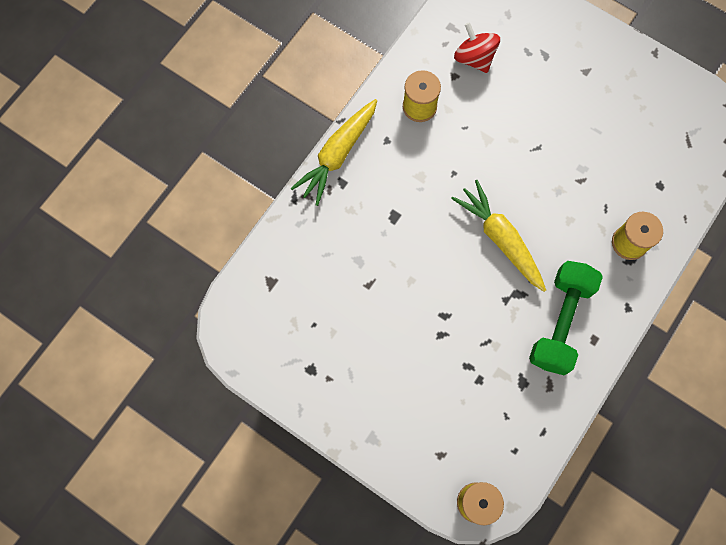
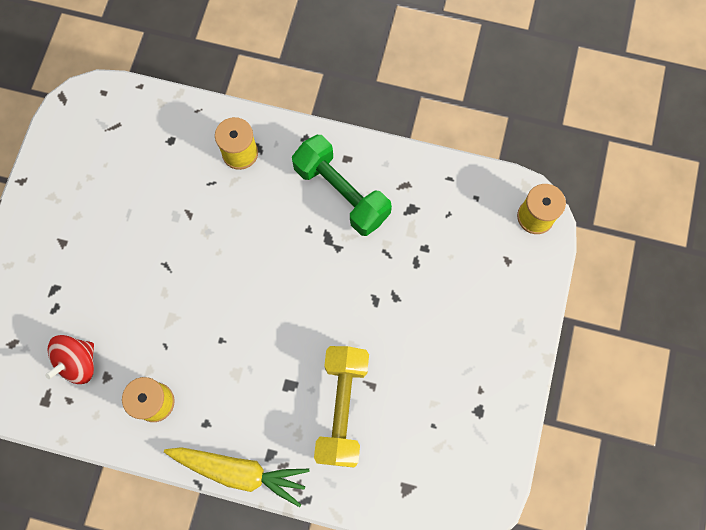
camera: 110 degrees left, 0 degrees up
yellow carrot [451,180,546,292] -> none
green dumbbell [529,261,603,375] -> green dumbbell turned 45 degrees clockwise [292,135,392,236]
none -> yellow dumbbell [314,346,369,468]

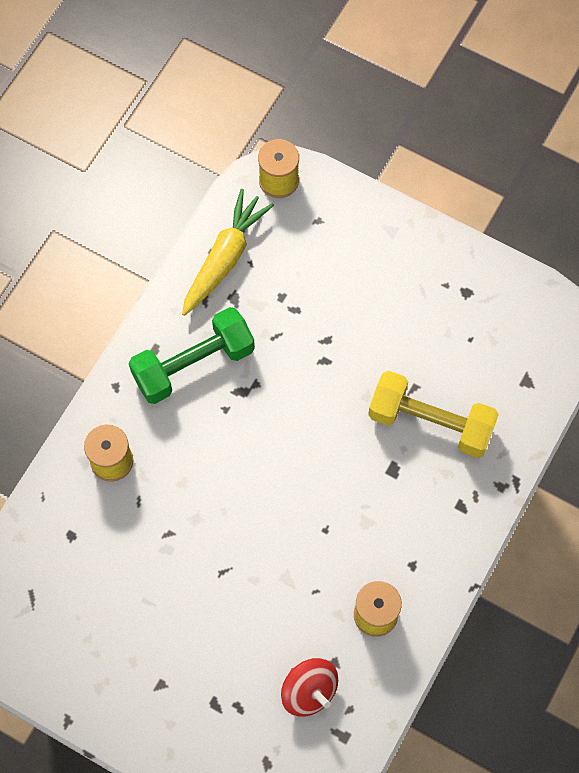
camera: 75 degrees left, 5 degrees down
yellow carrot [164,447,310,507] -> yellow carrot moved to [182,189,274,316]

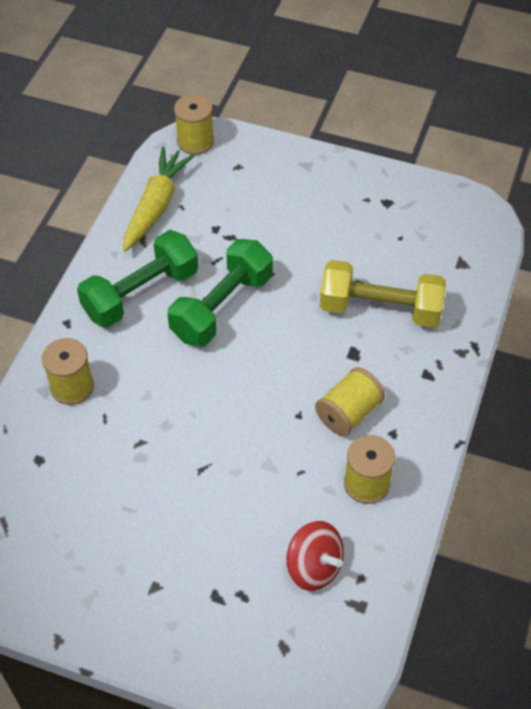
camera: 10 degrees left, 15 degrees down
none -> green dumbbell [168,239,273,347]
none -> yellow spool [315,367,385,436]

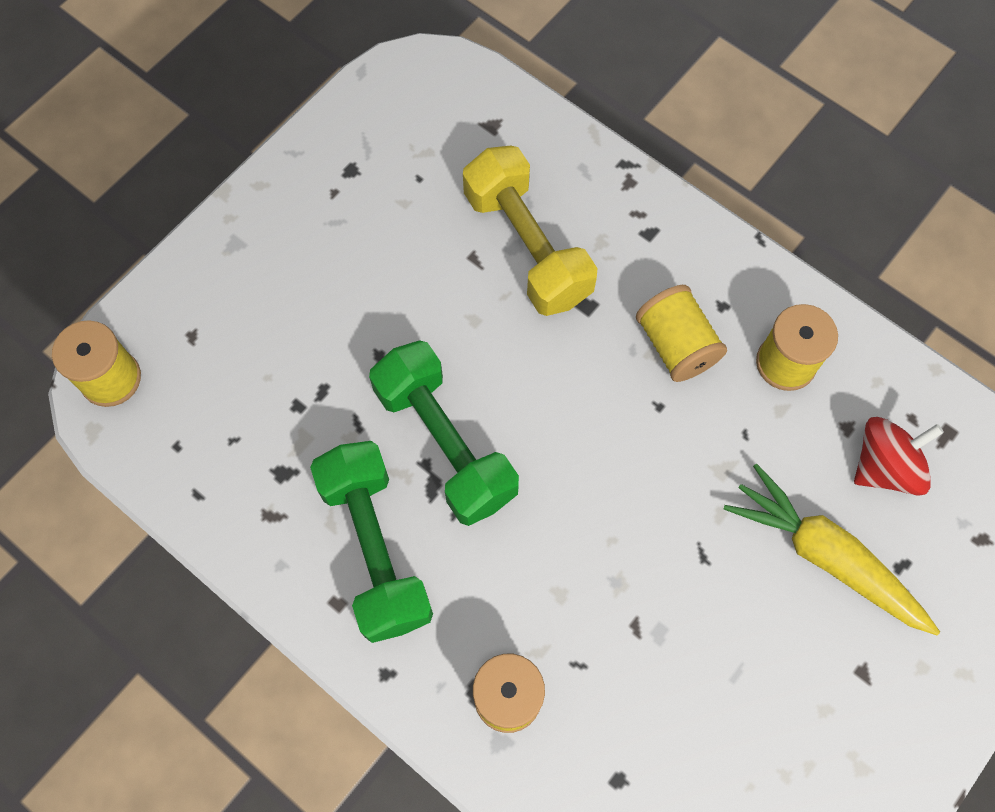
camera: 70 degrees left, 15 degrees up
yellow carrot [123,147,195,252] -> yellow carrot moved to [724,464,940,635]
yellow dumbbell [320,260,446,328] -> yellow dumbbell turned 60 degrees counterclockwise [463,146,597,316]

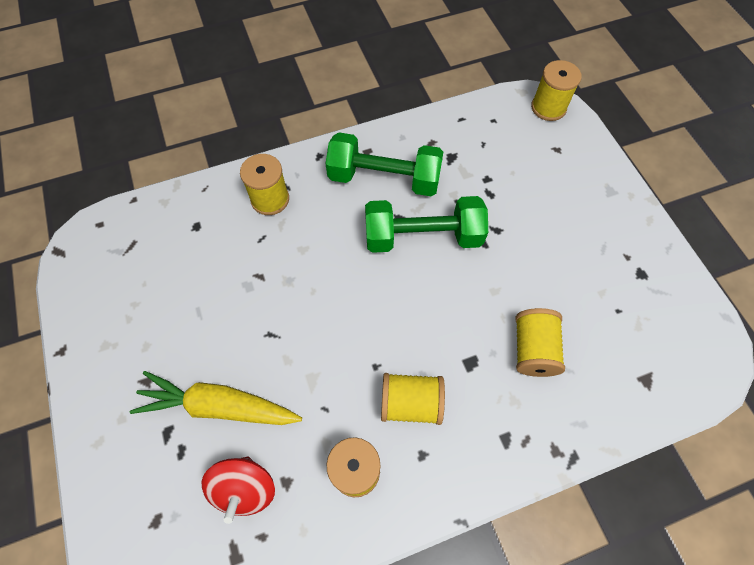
camera: 120 degrees right, 5 degrees down
yellow dumbbell [463,146,597,316] -> yellow spool [515,308,565,377]
yellow carrot [724,464,940,635] -> yellow carrot turned 150 degrees counterclockwise [130,371,302,425]

